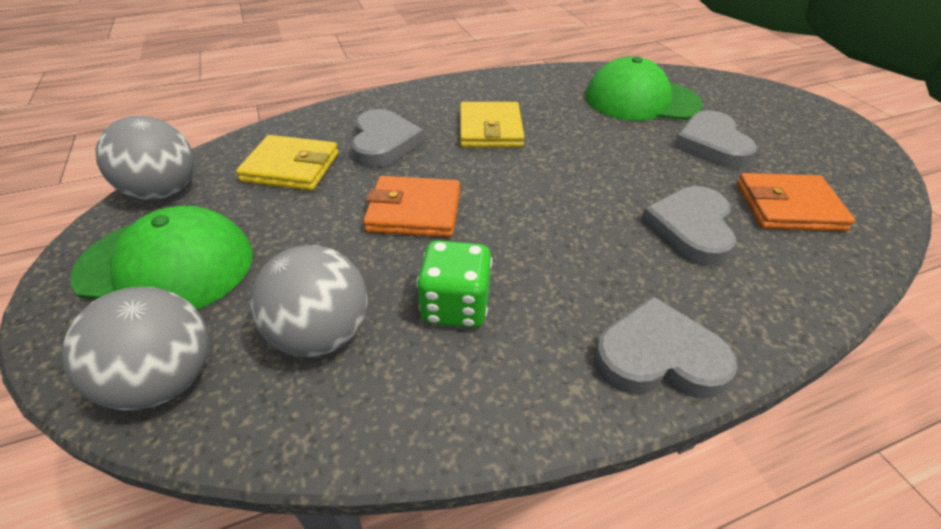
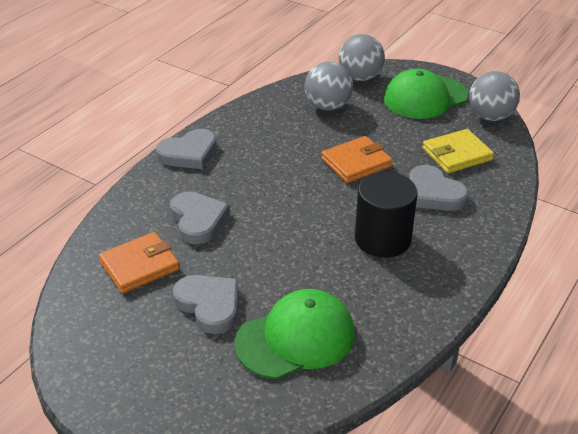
camera: 145 degrees right, 5 degrees down
green dice [416,240,492,328] -> none
yellow wallet [460,102,525,147] -> black cylinder [355,172,418,258]

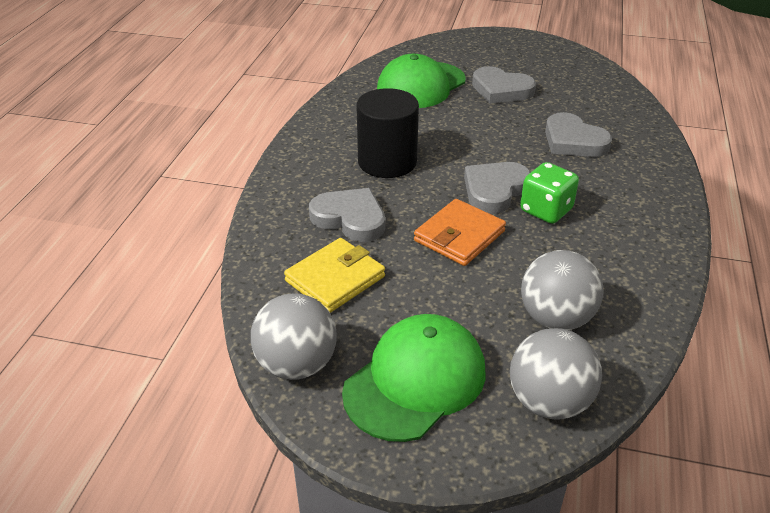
camera: 160 degrees right, 0 degrees up
orange wallet [99,232,180,293] -> none
grey heart [156,129,217,169] -> grey heart moved to [464,162,531,214]
none -> green dice [520,162,579,224]

